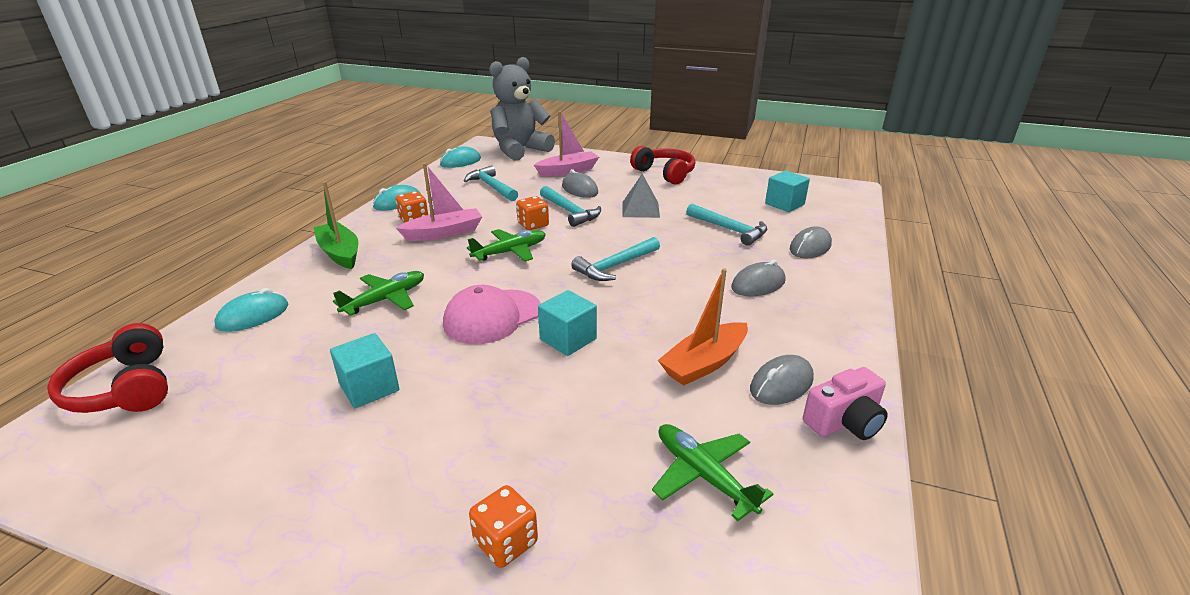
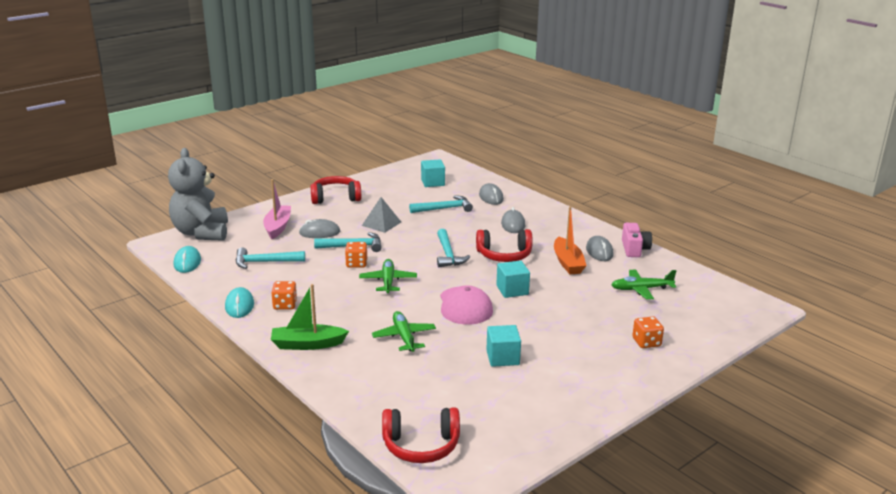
camera: 60 degrees left, 5 degrees down
turquoise mouse [214,288,288,332] -> none
pink boat [396,163,482,241] -> none
none -> red headphones [476,229,533,262]

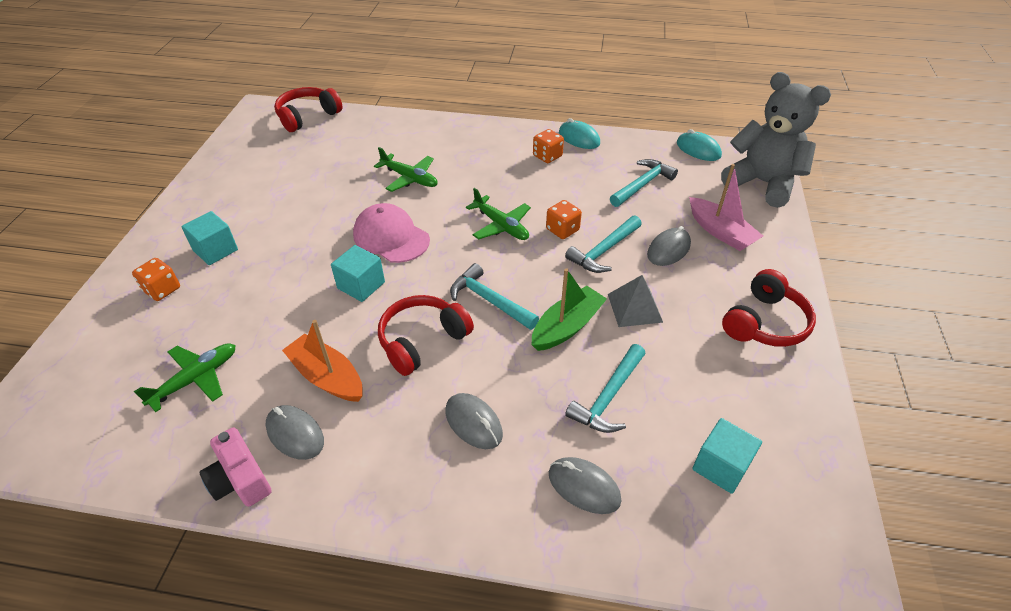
camera: 140 degrees right, 20 degrees up
green boat [271,284,349,350] -> green boat moved to [531,268,607,351]
turquoise cube [486,325,521,367] -> turquoise cube moved to [181,211,238,265]

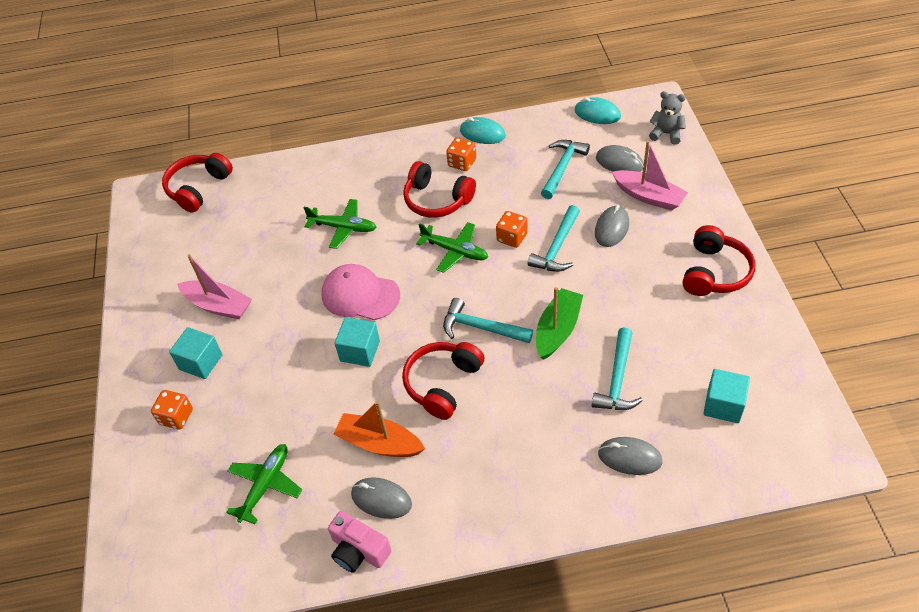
camera: 15 degrees left, 5 degrees up
grey mouse [446,393,503,449] -> grey mouse moved to [596,145,644,172]
grey pyramid [608,275,663,327] -> none
grey teddy bear [721,72,831,208] -> grey teddy bear [649,91,686,145], size x0.47
none -> pink boat [177,254,252,319]
none -> red headphones [403,161,476,218]

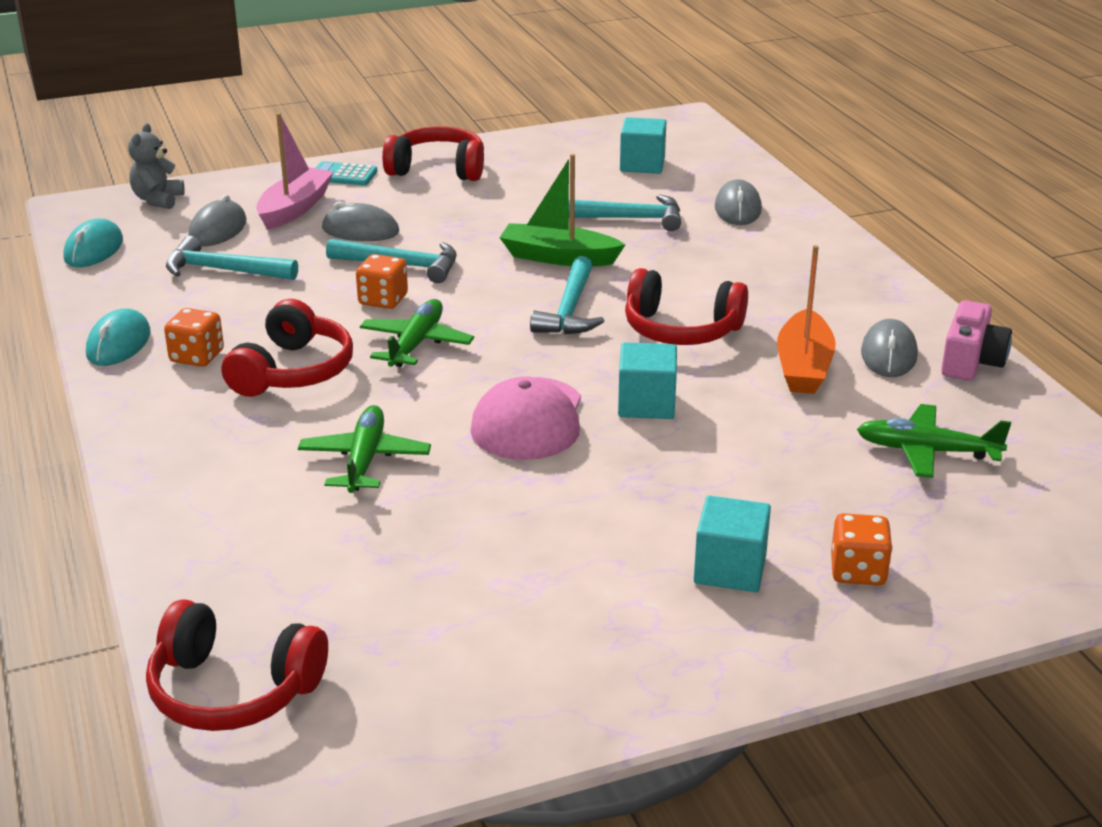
camera: 105 degrees left, 20 degrees down
pink boat [177,254,252,319] -> none
none -> turquoise calculator [316,161,377,186]

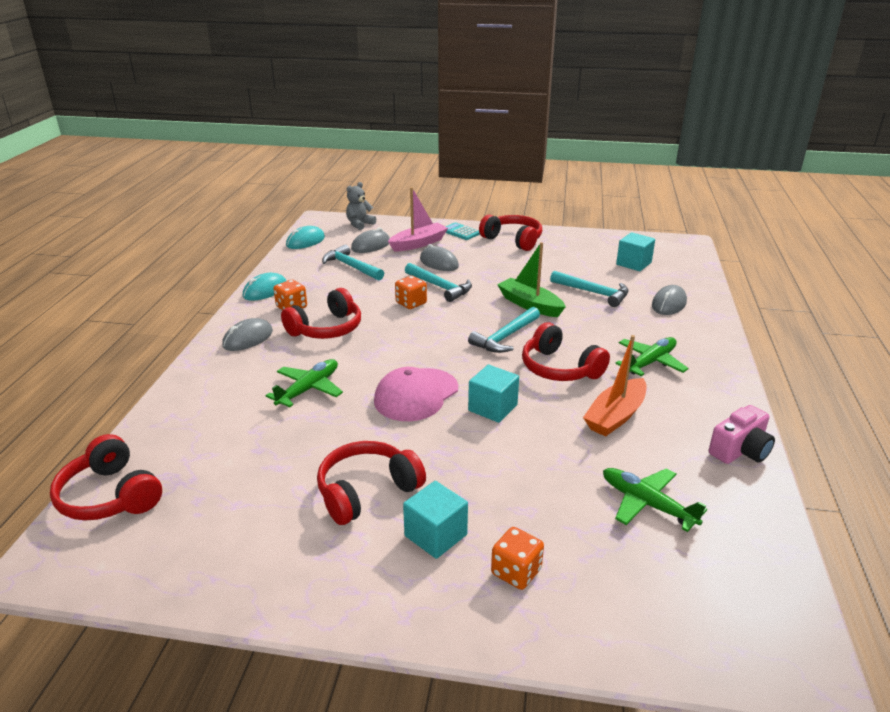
camera: 30 degrees right, 0 degrees up
green plane [360,299,474,367] -> green plane moved to [615,337,689,376]
grey mouse [861,319,918,377] -> grey mouse moved to [222,318,273,351]
none -> red headphones [317,441,426,525]

